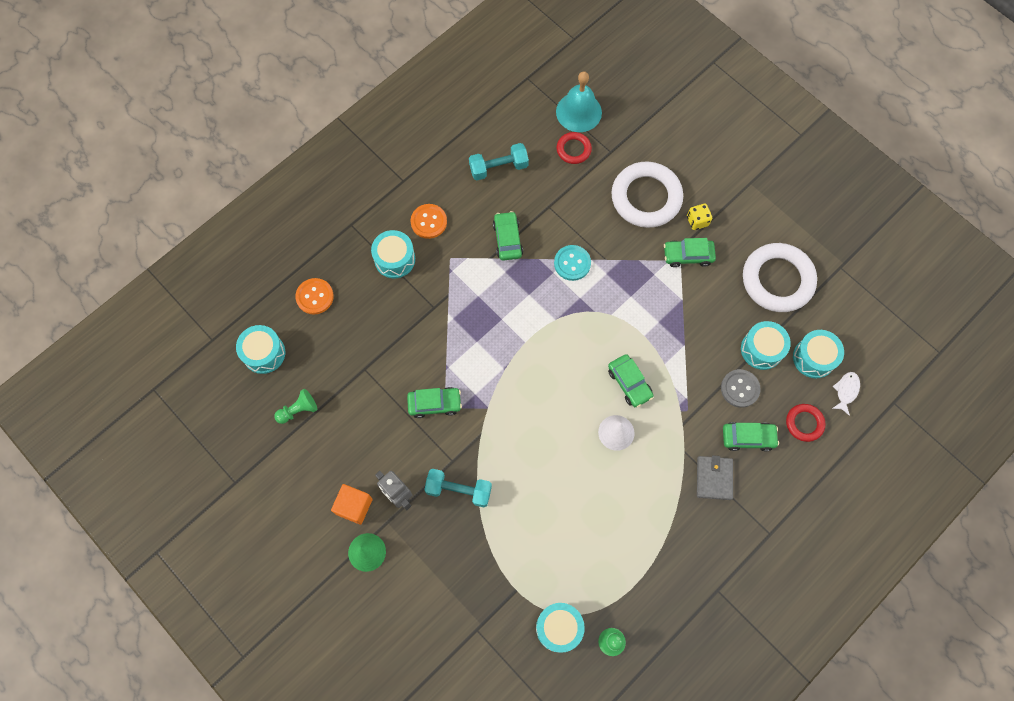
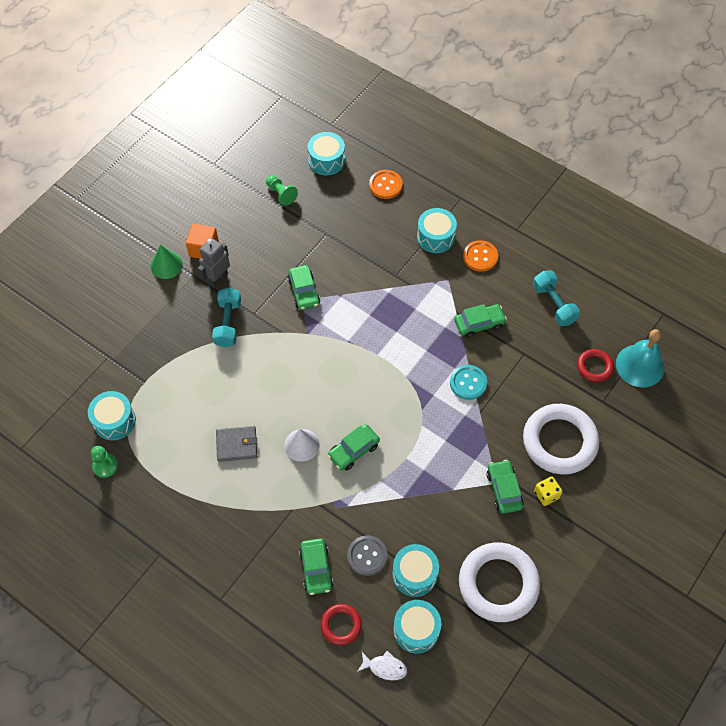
camera: 80 degrees right, 10 degrees down
grey wallet [697,455,733,500] -> grey wallet moved to [216,426,257,462]

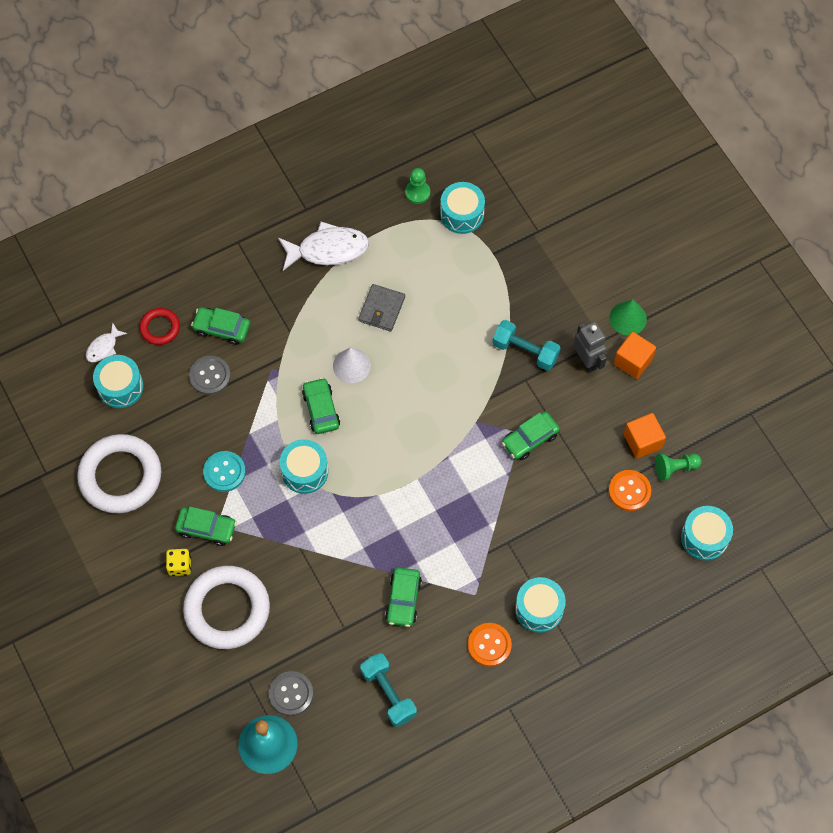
camera: 115 degrees right, 5 degrees up
green car [288,265,320,310] -> green car turned 45 degrees counterclockwise [502,412,560,460]
orange button [369,170,403,199] -> orange button moved to [608,470,651,511]
turquoise drum [392,544,439,597] -> turquoise drum moved to [280,439,328,494]
turquoise button [450,365,487,400] -> turquoise button moved to [203,451,246,492]
turquoise dumbbell [533,270,580,326] -> turquoise dumbbell turned 60 degrees clockwise [360,653,417,727]
red ring [577,349,614,382] -> grey button [269,671,313,716]
none -> white fish [278,222,369,271]
none -> orange cube [624,413,666,459]

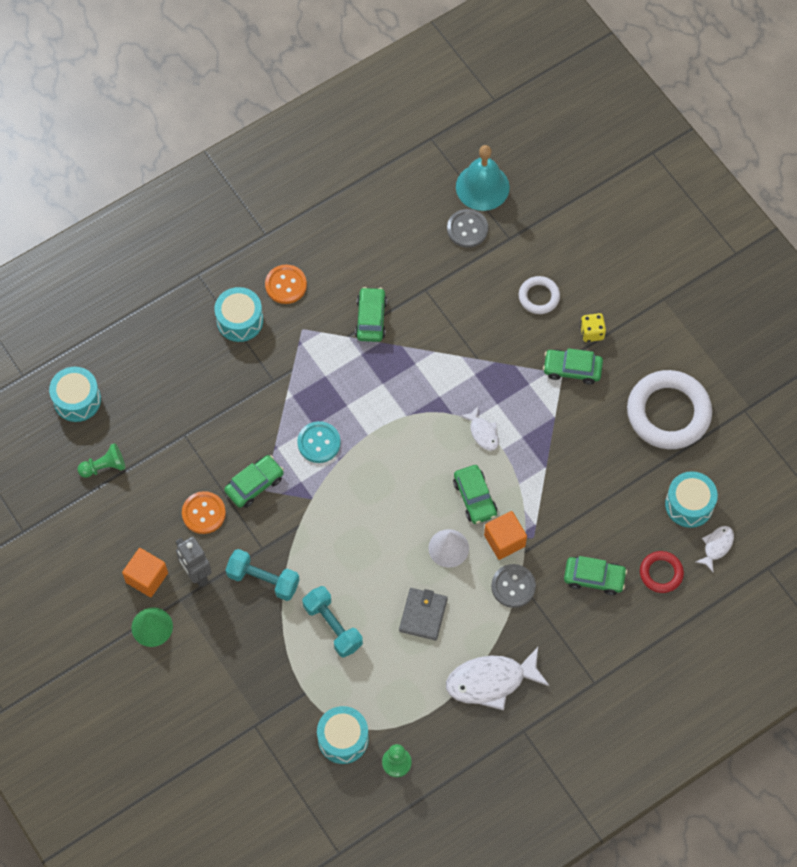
camera: 175 degrees right, 0 degrees up
white ring [183,566,270,649] -> white ring [519,276,560,314], size x0.50
grey button [189,356,231,395] -> grey button moved to [491,564,536,608]
turquoise button [203,451,246,492] -> turquoise button moved to [297,421,341,463]
turquoise drum [280,439,328,494] -> white fish [460,406,499,451]
turquoise dumbbell [360,653,417,727] -> turquoise dumbbell moved to [303,586,363,658]
orange button [608,470,651,511] -> orange button moved to [182,491,226,534]
orange cube [624,413,666,459] -> orange cube moved to [484,511,527,560]

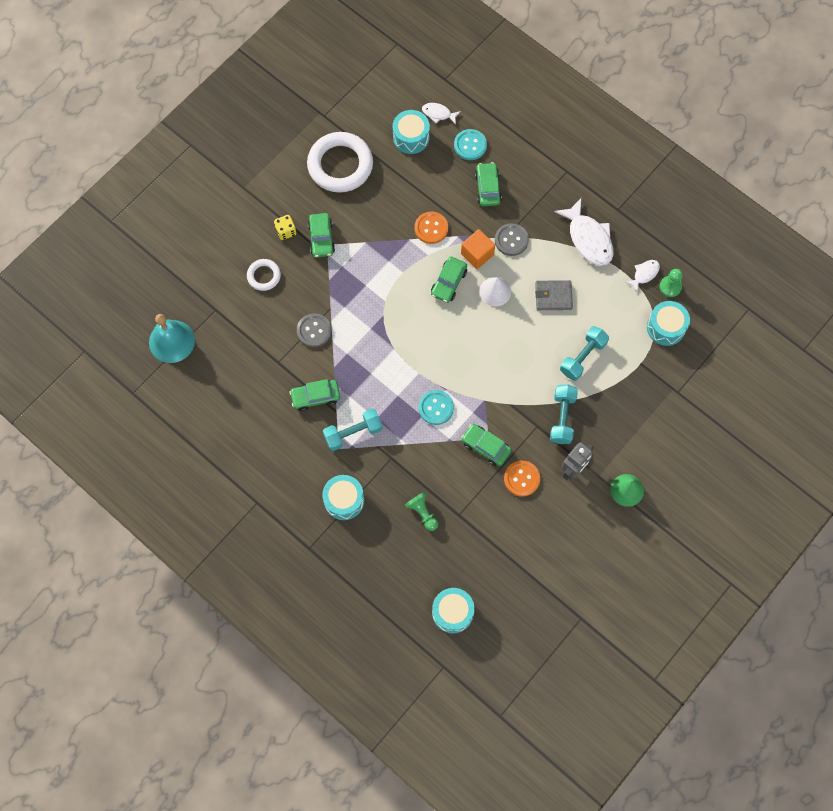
camera: 105 degrees left, 5 degrees up
green pawn [77,443,125,478] -> green pawn moved to [405,492,438,531]
orange cube [122,548,168,597] -> none
orange button [265,265,307,304] -> orange button moved to [415,212,448,244]
grey button [447,209,488,248] -> grey button moved to [297,313,332,347]
green car [453,465,497,524] -> green car turned 150 degrees clockwise [431,257,467,303]
white fish [460,406,499,451] -> white fish moved to [625,260,660,292]
red ring [640,551,684,593] -> turquoise button [454,129,487,160]
none -> turquoise dumbbell [323,409,383,451]

